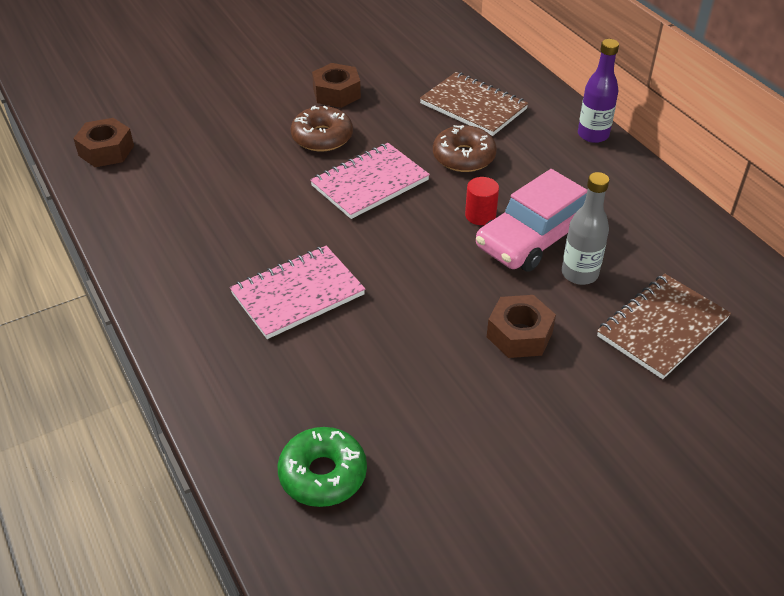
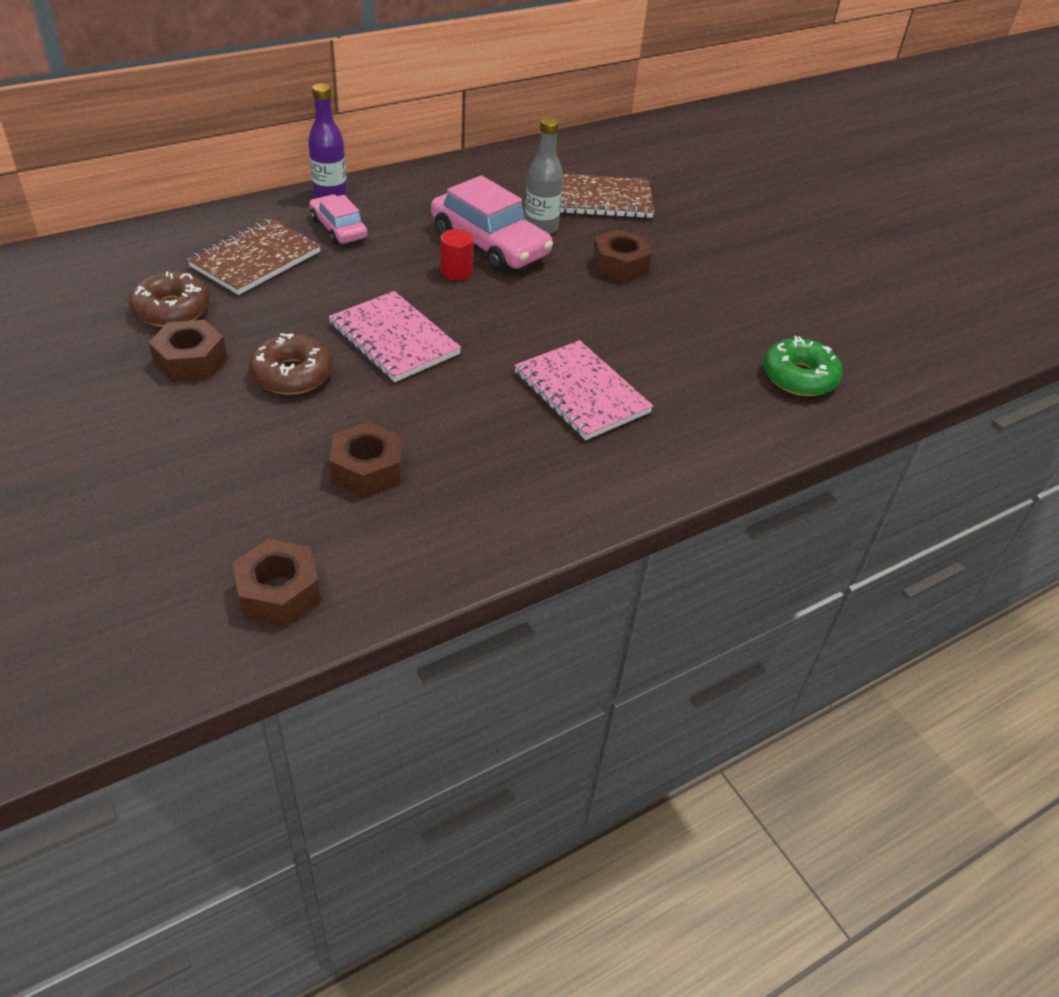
camera: 95 degrees left, 0 degrees up
brown donut [433,125,497,172] -> brown donut moved to [129,271,210,327]
brown notebook [597,274,731,379] -> brown notebook turned 45 degrees counterclockwise [560,174,654,218]
none -> pink car [309,195,368,245]
none -> brown nut [329,422,402,498]

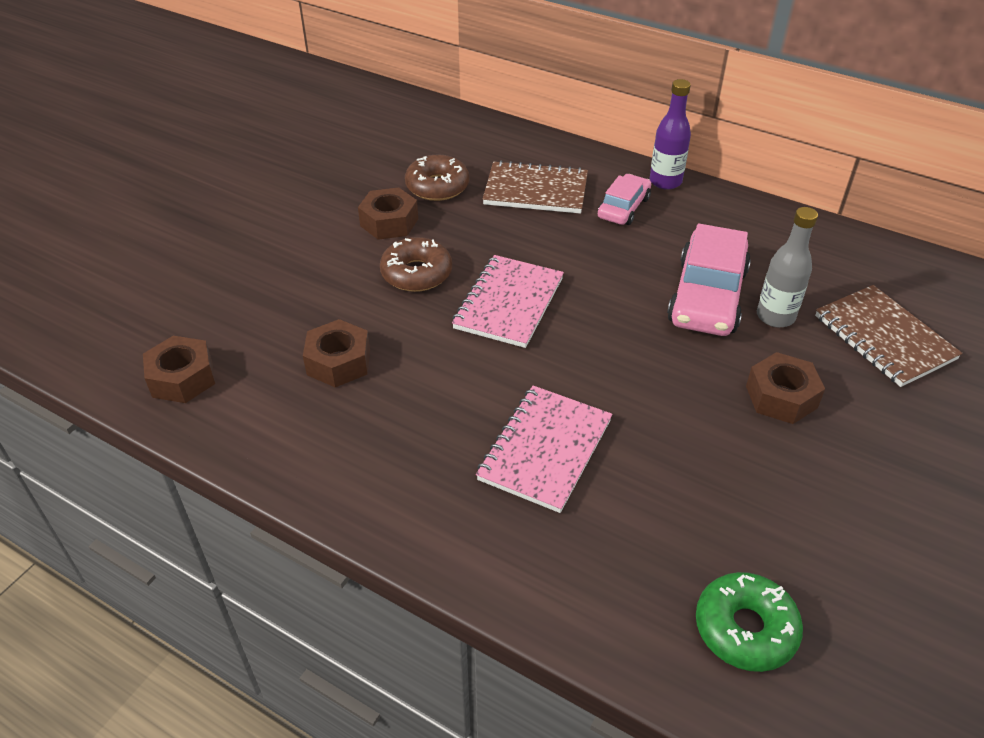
camera: 65 degrees right, 0 degrees up
red cylinder [440,229,474,280] -> none

